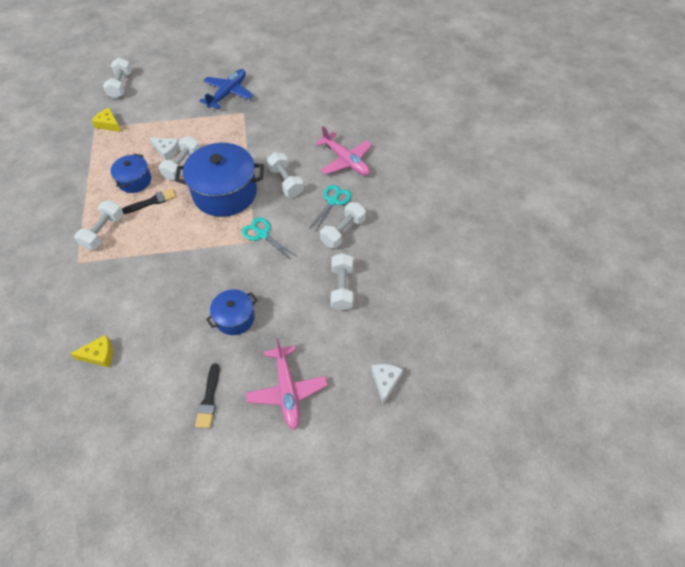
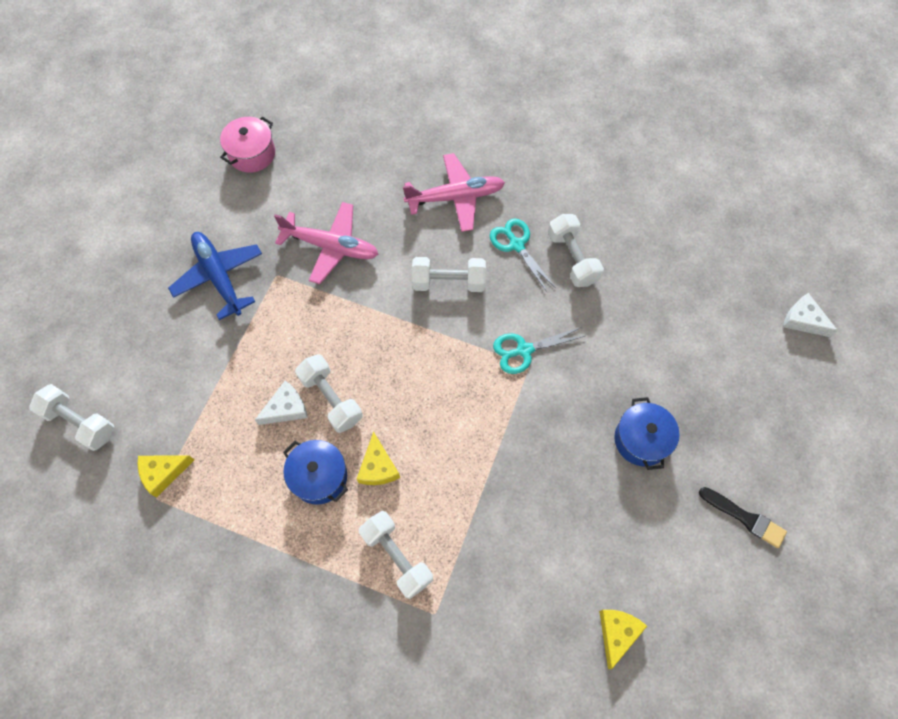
camera: 60 degrees left, 10 degrees up
black brush [122,188,176,214] -> yellow cheese [357,431,400,485]
blue pot [175,143,264,217] -> none
pink plane [246,338,328,430] -> pink plane moved to [274,202,378,284]
white dumbbell [331,253,353,311] -> none
none -> pink pot [220,116,275,173]

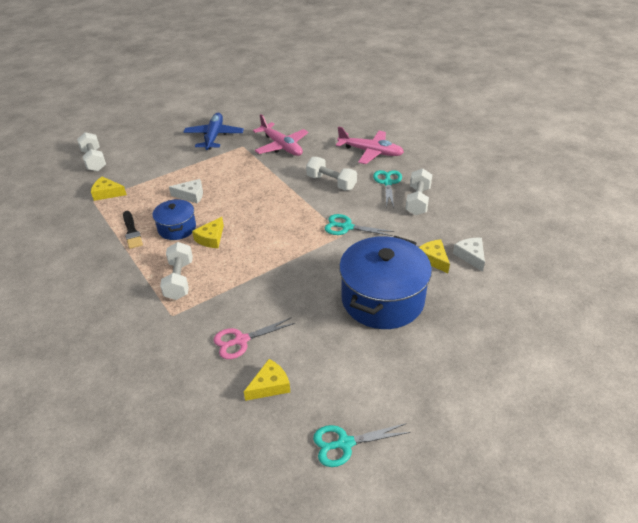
camera: 35 degrees right, 25 degrees down
pink pot [220,116,275,173] -> none
white dumbbell [295,354,363,433] -> none
blue pot [614,397,680,470] -> blue pot [339,236,432,329], size x1.88
black brush [699,487,787,548] -> black brush moved to [123,211,143,249]
white cheese [783,293,838,337] -> white cheese moved to [453,238,485,272]
none -> pink scissors [214,317,295,359]
none -> turquoise scissors [313,423,410,467]
none -> yellow cheese [419,239,450,273]

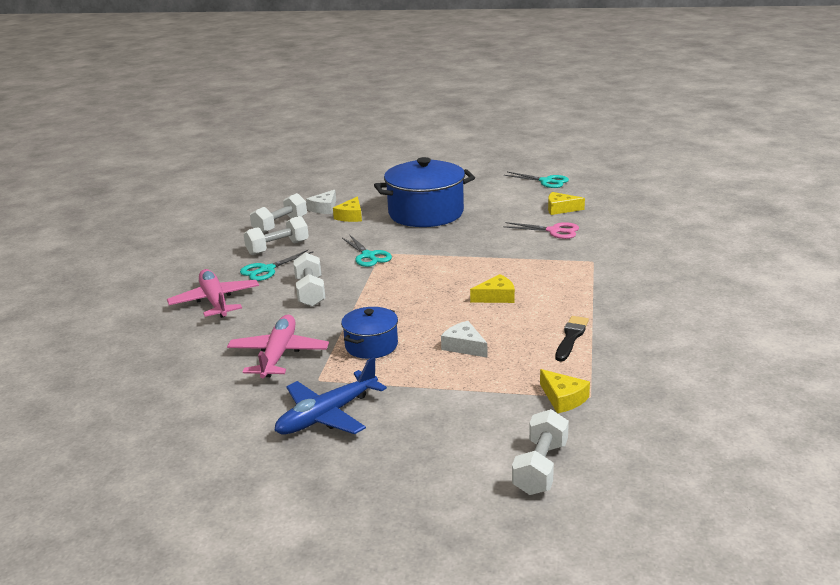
camera: 135 degrees left, 15 degrees down
blue pot [152,199,196,240] -> blue pot moved to [341,307,398,359]
white dumbbell [160,242,193,300] -> white dumbbell moved to [250,193,307,233]

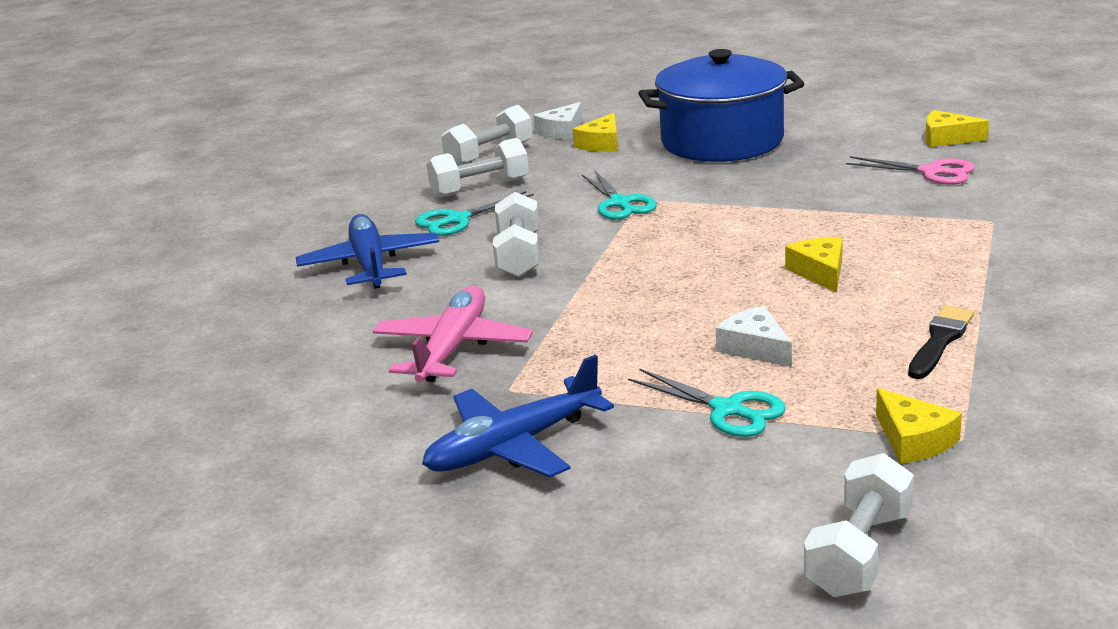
camera: 10 degrees right, 0 degrees up
pink plane [167,269,259,318] -> blue plane [295,214,439,289]
blue pot [341,307,398,359] -> none
yellow cheese [470,274,515,303] -> yellow cheese turned 90 degrees counterclockwise [785,237,843,293]
turquoise scissors [504,172,569,188] -> turquoise scissors moved to [628,369,786,437]

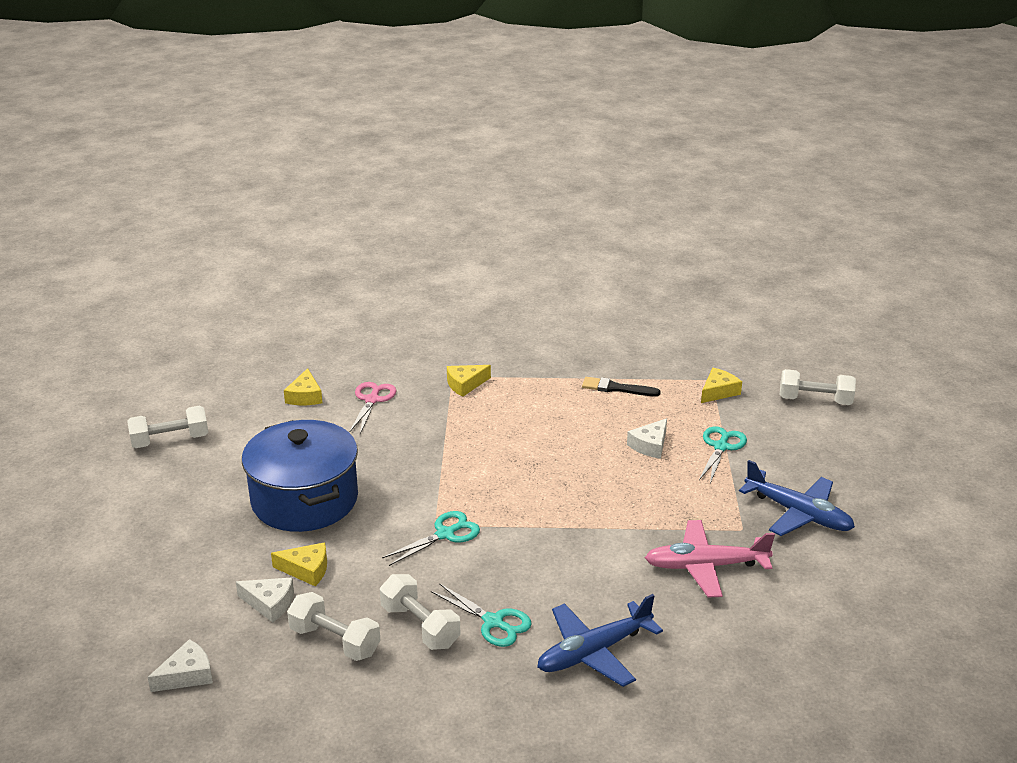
camera: 110 degrees left, 5 degrees up
white dumbbell [493,192,540,277] -> white dumbbell moved to [127,406,208,448]
yellow cheese [785,237,843,293] -> yellow cheese moved to [447,365,491,397]
none -> white cheese [148,639,213,692]

